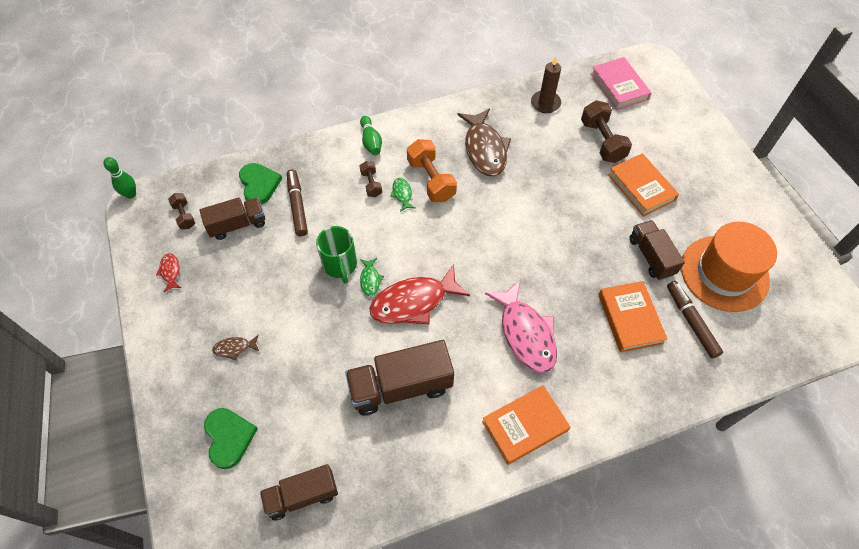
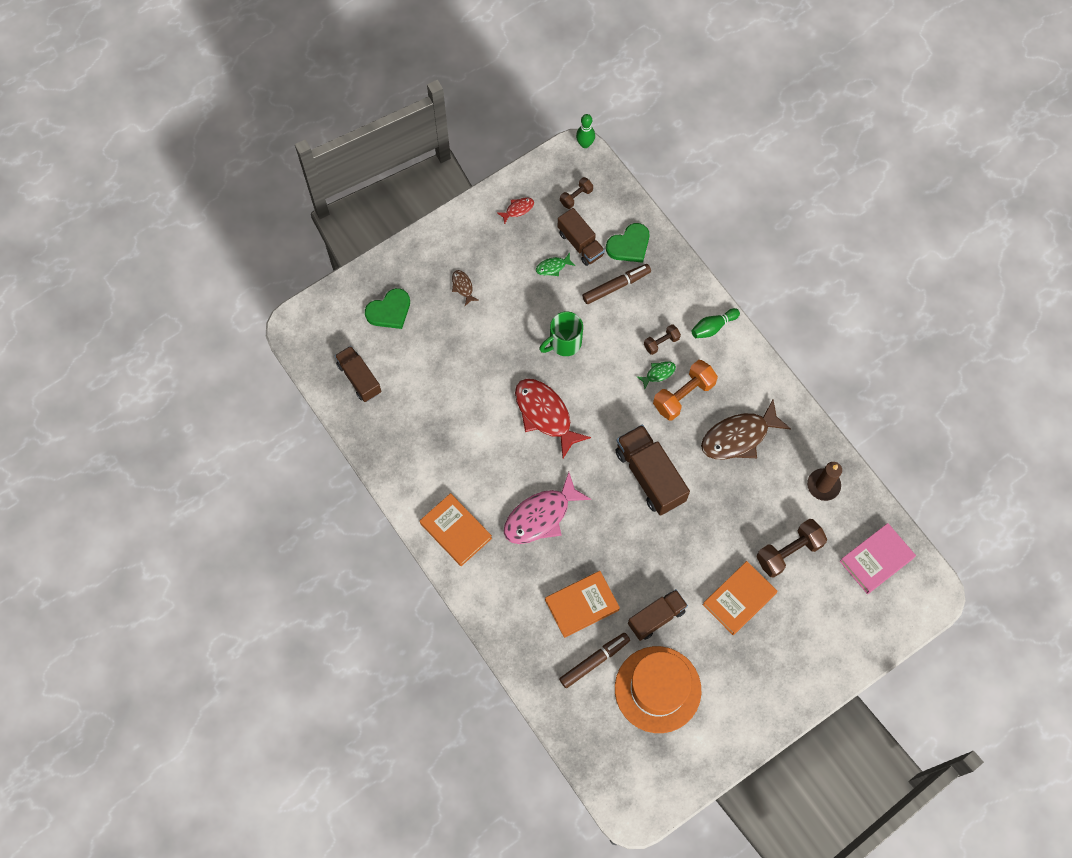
camera: 75 degrees right, 10 degrees up
brown truck [345,340,454,416] -> brown truck moved to [615,425,690,516]
green fish [360,258,384,296] -> green fish moved to [536,253,575,276]

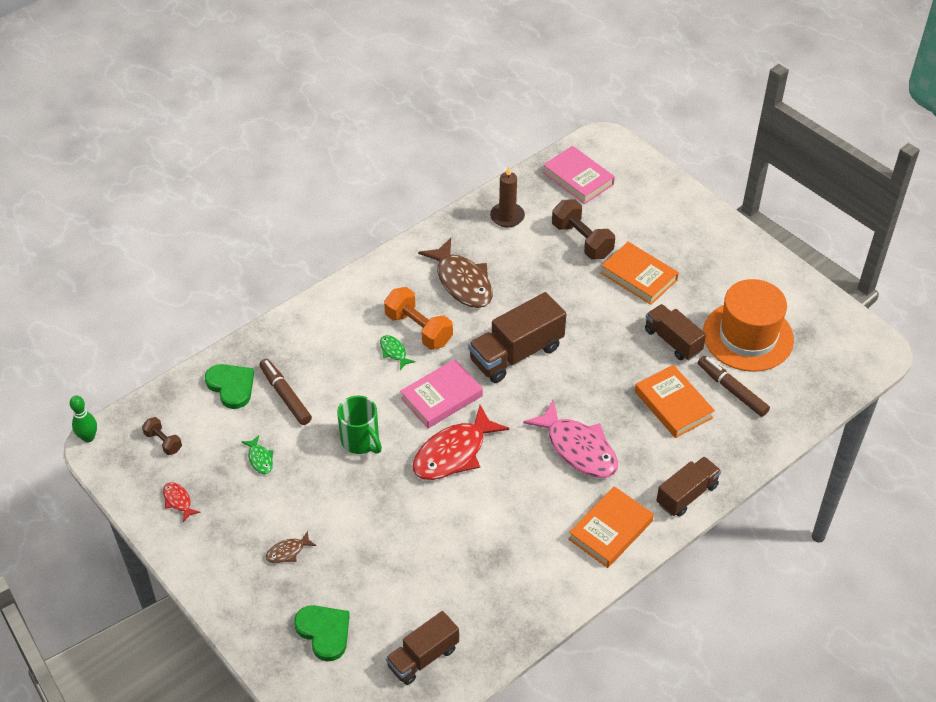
camera: 95 degrees left, 20 degrees down
brown truck [558,208,605,266] -> brown truck moved to [656,457,721,517]
brown dumbbell [644,324,681,355] -> none
green bowling pin [691,308,740,338] -> none
none -> pink book [400,359,483,428]

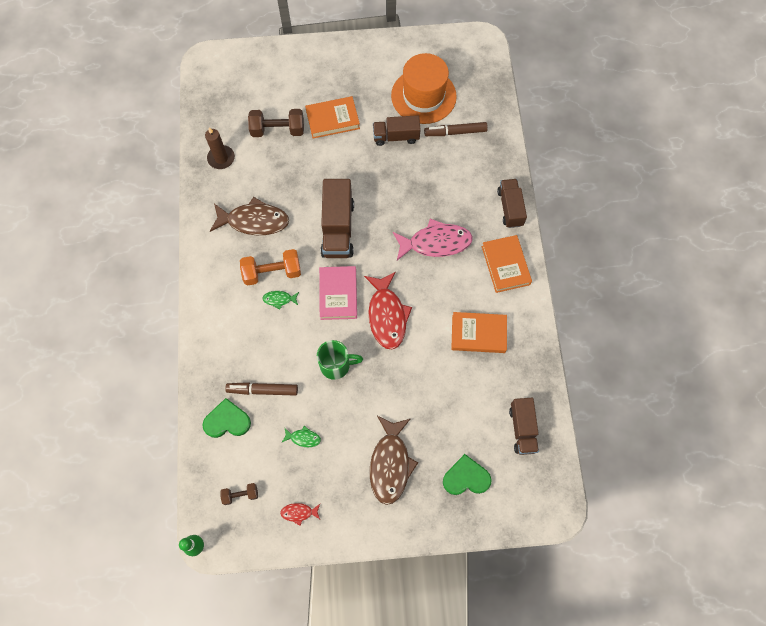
camera: 55 degrees left, 20 degrees up
brown fish [266,531,316,563] -> brown fish [370,416,418,505], size x2.23
pink book [543,146,615,204] -> none
orange book [635,365,715,438] -> orange book moved to [451,312,507,353]

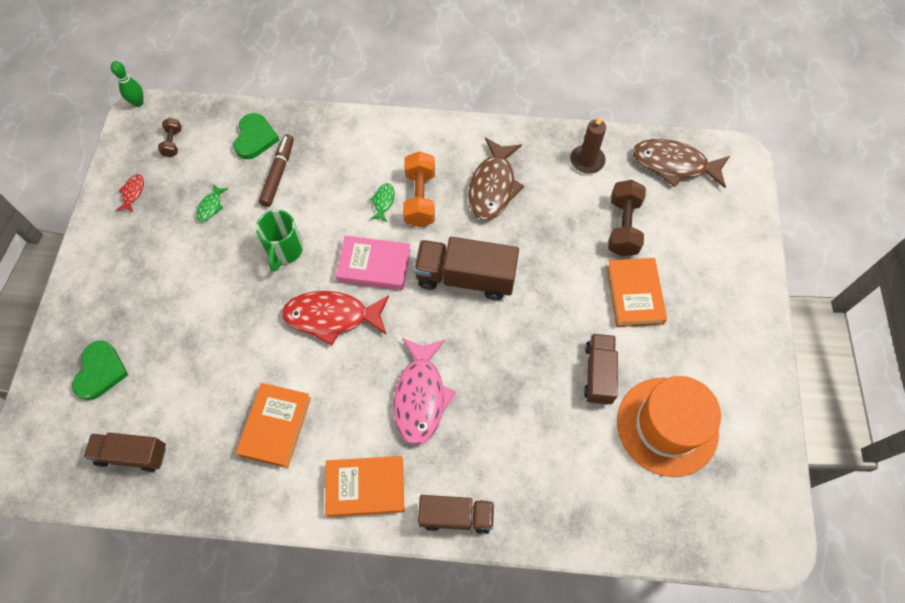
camera: 100 degrees right, 5 degrees down
brown fish [370,416,418,505] -> brown fish moved to [632,139,730,188]
brown marker [424,122,488,136] -> none

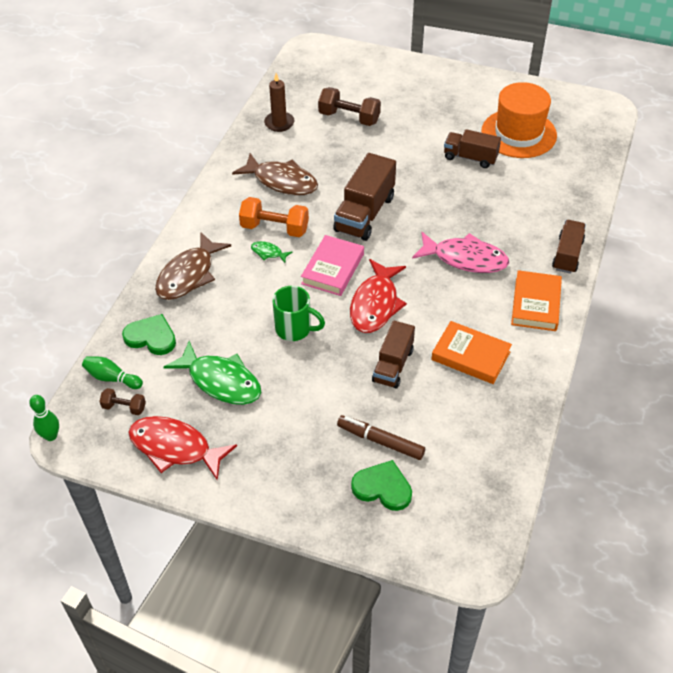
camera: 75 degrees left, 15 degrees down
brown truck [84,433,166,472] -> brown truck moved to [372,321,415,389]
red fish [116,174,144,213] -> red fish [128,416,237,480], size x2.23
green fish [196,184,228,222] -> green fish [163,341,261,405], size x2.23
brown marker [259,134,294,207] -> brown marker moved to [337,415,425,460]
orange book [606,258,667,327] -> none
brown fish [632,139,730,188] -> brown fish moved to [155,232,231,300]
none -> green bowling pin [82,356,143,389]

